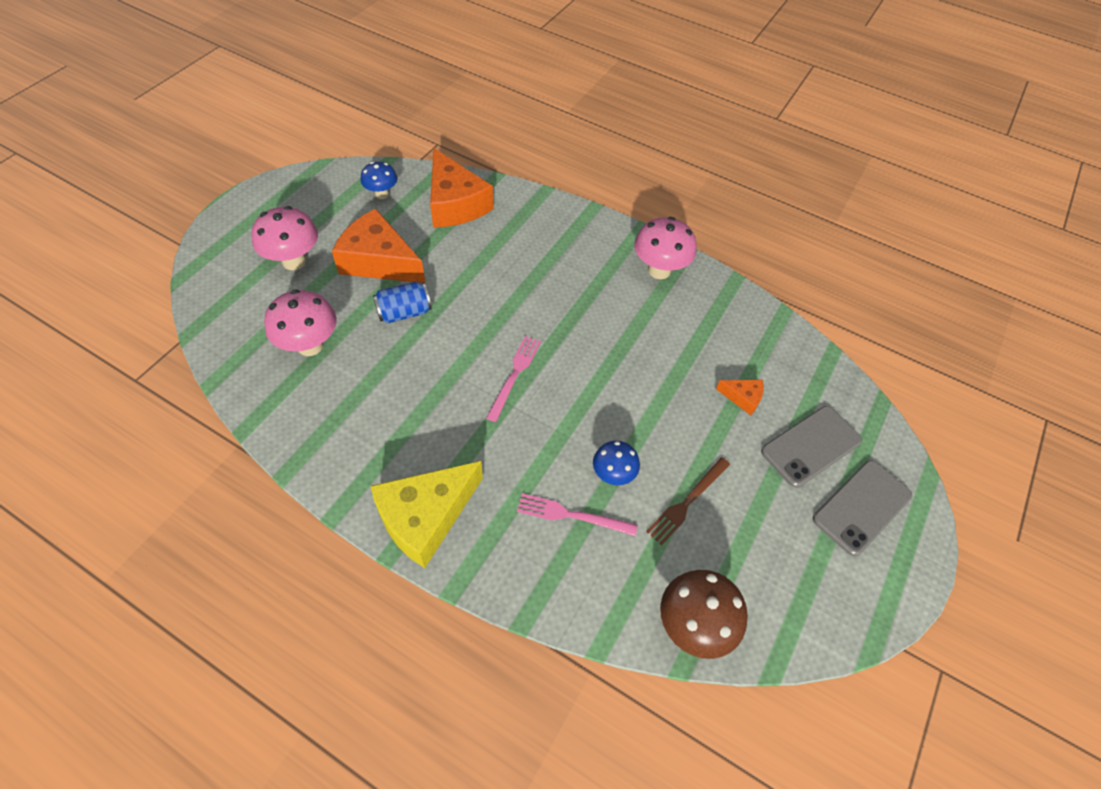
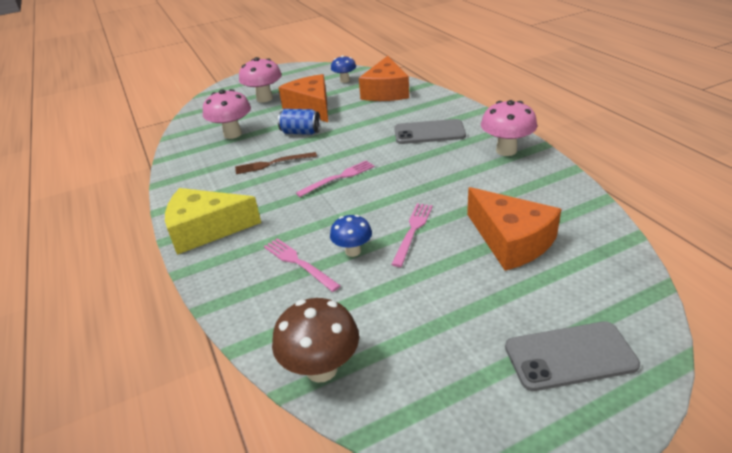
camera: 40 degrees right, 20 degrees down
brown fork [646,457,730,545] -> brown fork moved to [235,152,317,174]
orange cheese [716,380,764,415] -> orange cheese [467,187,561,271], size x2.20
grey phone [761,406,862,488] -> grey phone moved to [394,119,466,144]
none -> pink fork [391,203,433,267]

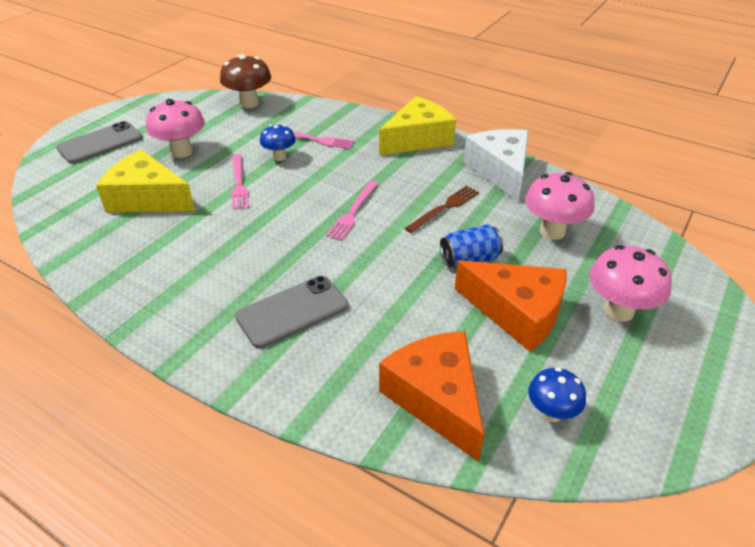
camera: 145 degrees right, 5 degrees up
orange cheese [467,187,561,271] -> yellow cheese [96,150,195,213]
pink mushroom [481,100,537,156] -> pink mushroom moved to [146,99,205,158]
none -> white cheese [463,129,529,202]

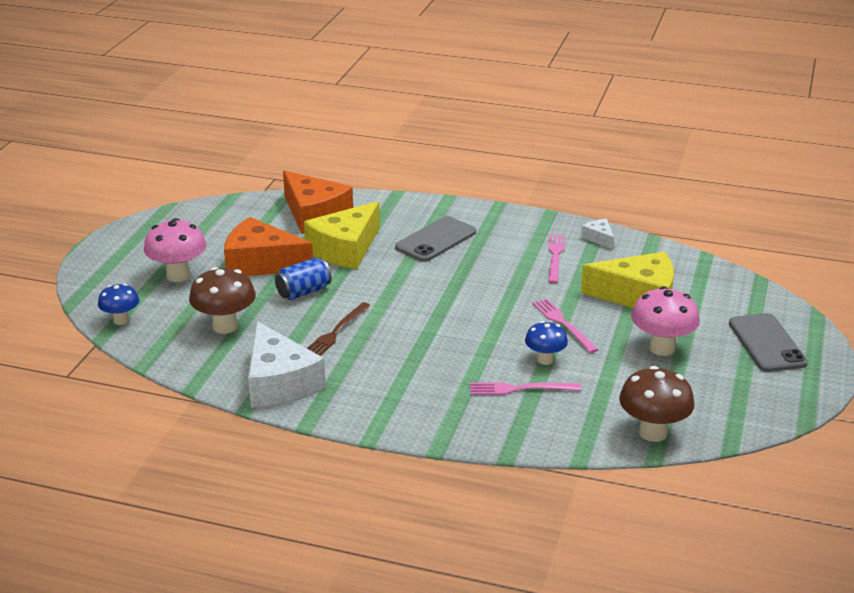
camera: 165 degrees right, 10 degrees down
grey phone [56,121,143,164] -> grey phone turned 45 degrees counterclockwise [729,313,808,372]
pink fork [326,181,378,241] -> pink fork moved to [548,234,565,284]
yellow cheese [379,96,456,156] -> yellow cheese moved to [304,201,380,269]
pink mushroom [525,172,594,240] -> brown mushroom [189,267,256,334]
blue mushroom [528,367,586,422] -> blue mushroom moved to [98,284,139,325]
none -> white cheese [581,219,614,249]

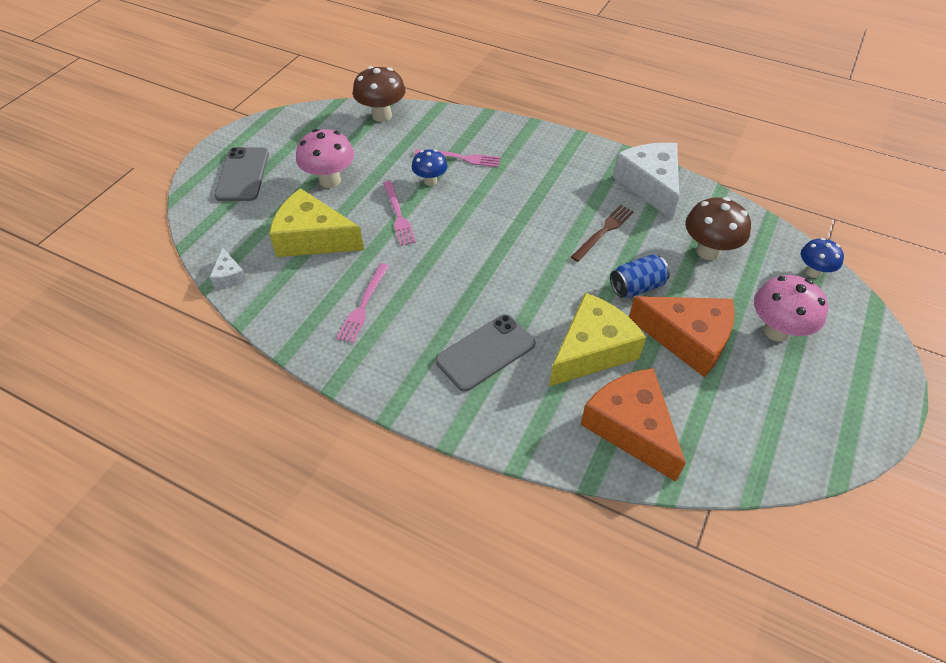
camera: 170 degrees left, 20 degrees up
white cheese [581,219,614,249] -> white cheese moved to [209,248,247,288]

